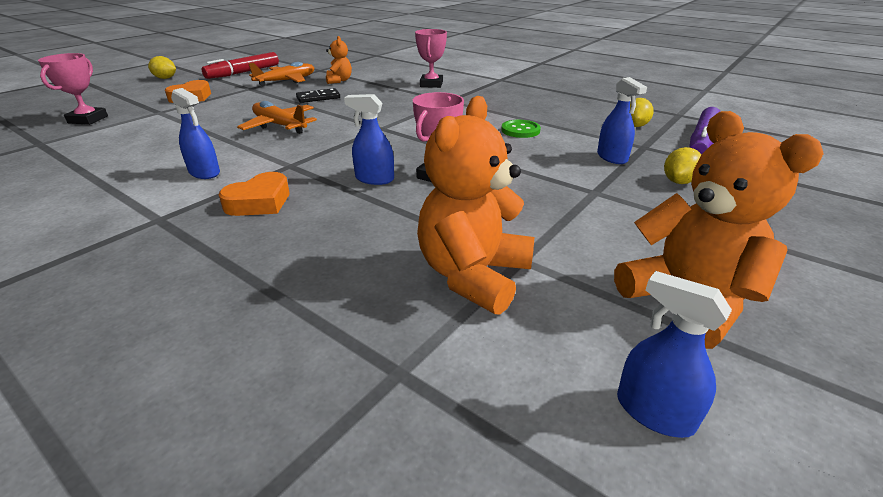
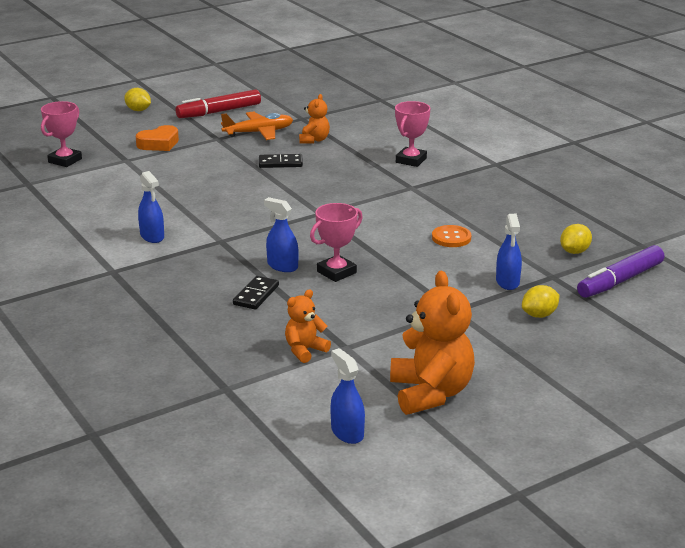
camera: 20 degrees right, 5 degrees down
orange heart [219,172,289,216] -> none
orange plane [237,101,317,134] -> none
orange teddy bear [417,96,534,315] -> orange teddy bear [285,289,331,363], size x0.53
green button [501,120,541,138] -> orange button [432,225,471,247]
none -> black domino [233,276,279,310]

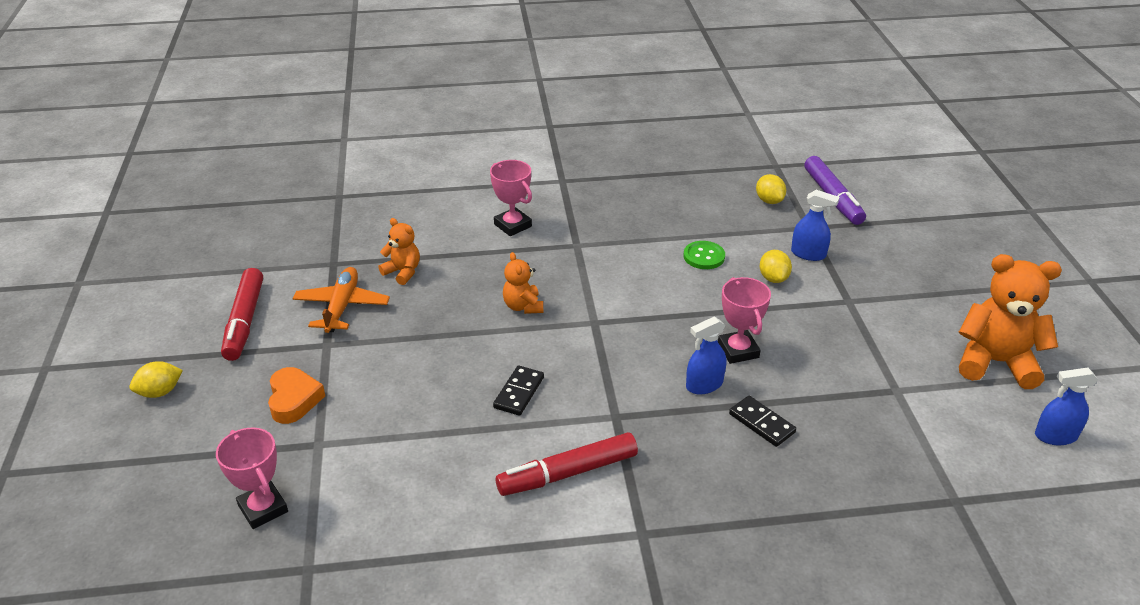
camera: 65 degrees left, 10 degrees up
blue spray bottle [138,171,164,243] -> red marker [496,432,638,496]
black domino [259,154,303,168] -> black domino moved to [493,365,544,416]
orange teddy bear [285,289,331,363] -> orange teddy bear moved to [503,252,543,314]
orange button [432,225,471,247] -> green button [683,241,725,269]
yellow lemon [522,285,560,318] -> yellow lemon moved to [760,250,792,283]

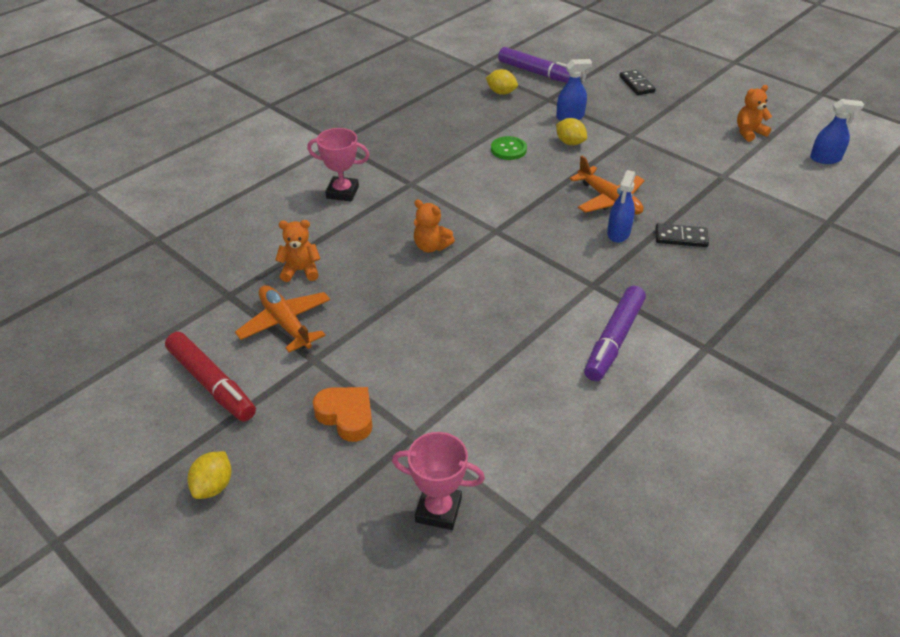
camera: 40 degrees left, 5 degrees up
black domino [493,365,544,416] -> black domino moved to [619,70,656,95]
red marker [496,432,638,496] -> purple marker [584,286,646,381]
pink trophy [718,277,771,364] -> orange plane [570,156,645,215]
orange teddy bear [959,254,1062,389] -> orange teddy bear [737,85,772,142], size x0.53
blue spray bottle [1035,368,1098,445] -> blue spray bottle turned 135 degrees counterclockwise [810,99,864,164]

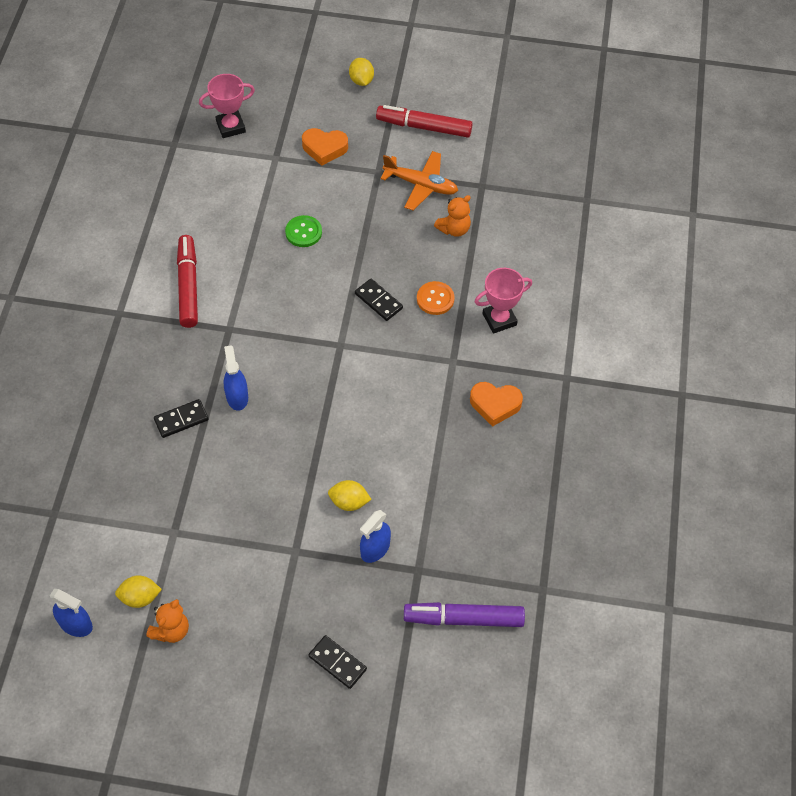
camera: 145 degrees right, 15 degrees up
orange teddy bear [414,200,455,253] -> black domino [355,279,403,321]
yellow lemon [486,69,518,95] -> yellow lemon moved to [115,575,162,608]
green button [491,136,527,160] -> green button moved to [285,215,322,247]
orange plane [570,156,645,215] -> none
purple marker [584,286,646,381] -> red marker [177,235,198,328]
blue spray bottle [810,99,864,164] -> blue spray bottle turned 120 degrees counterclockwise [50,589,93,637]
none -> orange button [417,281,454,315]
none -> orange heart [470,382,523,427]

